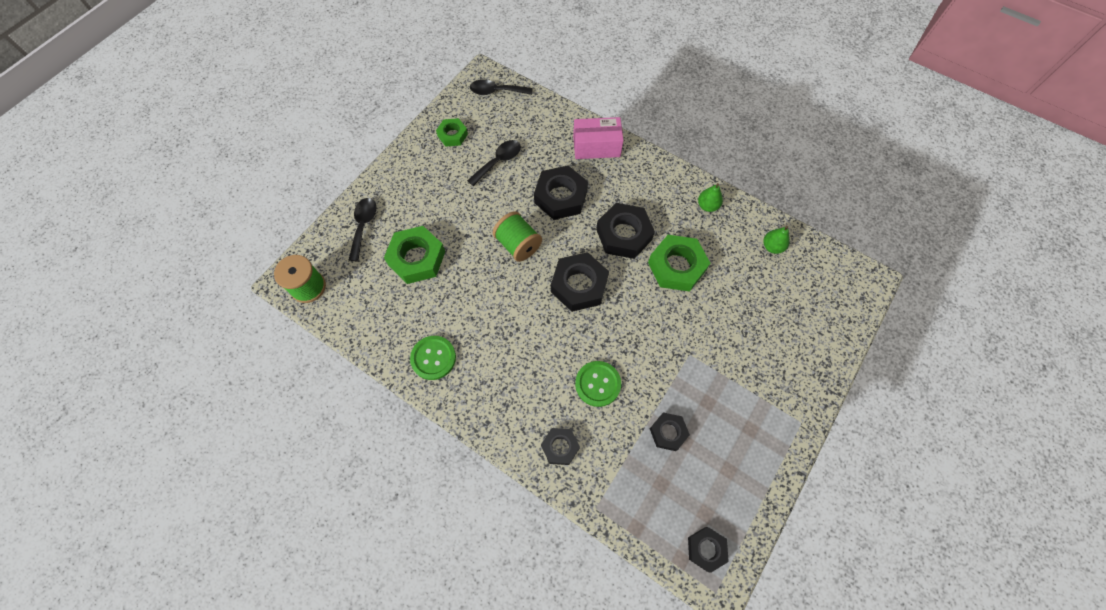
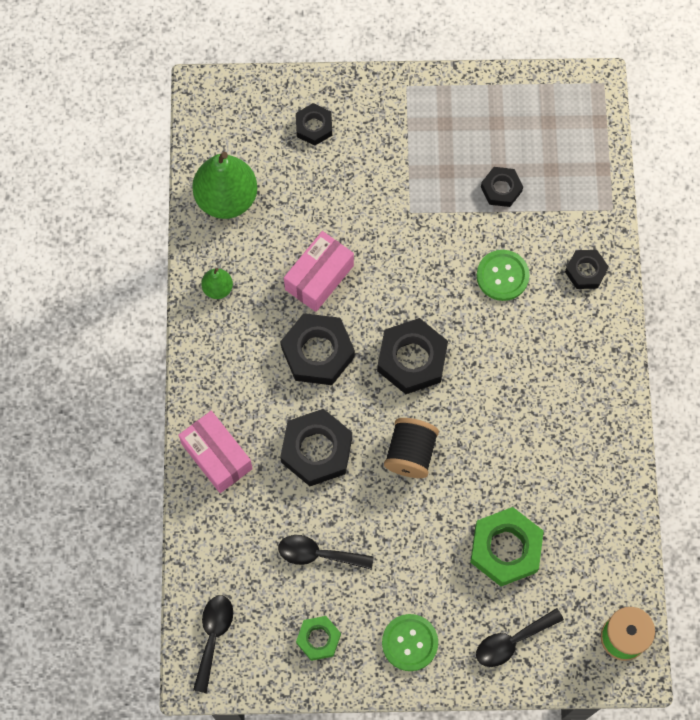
camera: 125 degrees left, 5 degrees up
green button [410,336,456,380] -> green button moved to [382,614,438,671]
black spoon [470,79,533,95] -> black spoon turned 135 degrees counterclockwise [193,596,233,693]
green spool [493,211,542,262] -> black spool [384,418,439,478]
green nut [648,235,710,292] -> pink box [284,231,354,312]
black nut [688,527,729,573] -> black nut moved to [296,103,332,146]
green pear [763,226,790,254] -> green pear [192,152,257,219], size x2.08

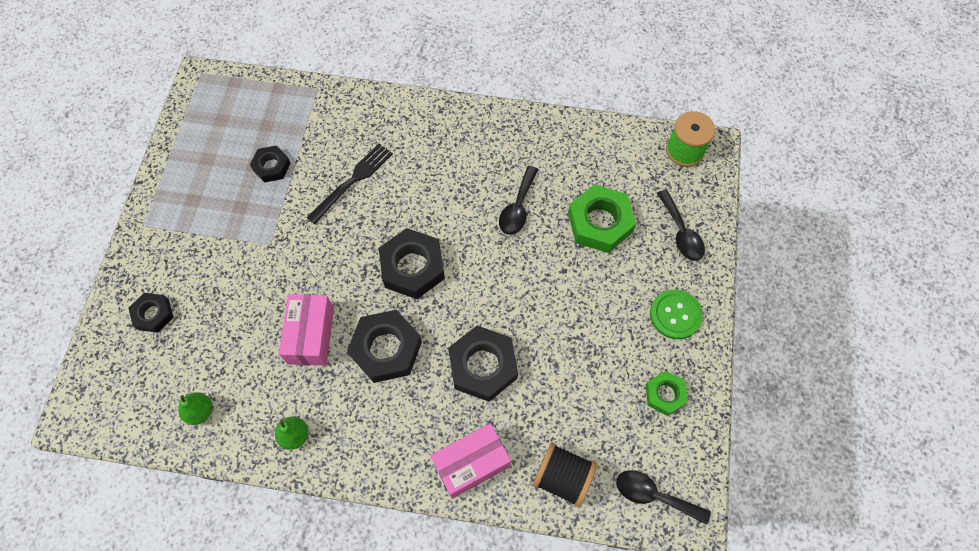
camera: 80 degrees left, 5 degrees down
green pear [192,152,257,219] -> green pear [178,392,212,425], size x0.48
black spoon [278,535,374,569] -> black spoon moved to [499,166,538,235]
pink box [284,231,354,312] -> pink box turned 45 degrees clockwise [279,294,334,366]
black spool [384,418,439,478] -> black spool moved to [533,442,597,507]
green button [477,250,530,301] -> black fork [307,143,393,224]
black nut [565,250,609,289] -> none

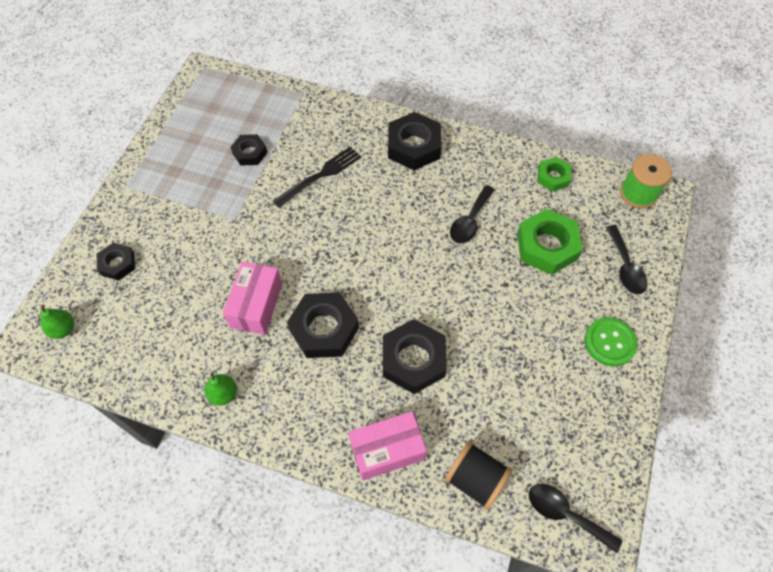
camera: 10 degrees right, 5 degrees down
green pear [178,392,212,425] -> green pear moved to [41,305,74,339]
black nut [379,228,445,299] -> black nut moved to [388,112,441,170]
green nut [646,371,688,416] -> green nut moved to [537,157,572,192]

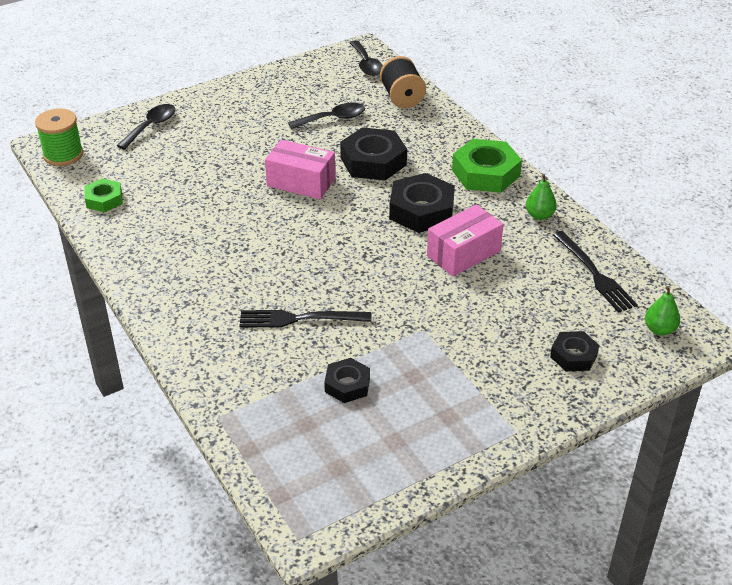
camera: 140 degrees left, 20 degrees down
pink box [349,411,427,480] -> pink box moved to [265,140,335,199]
black nut [388,112,441,170] -> none
black spoon [450,185,495,243] -> black spoon moved to [288,103,365,129]
green nut [517,209,583,275] -> green nut moved to [452,139,522,193]
green button [585,317,637,366] -> none
none -> black fork [553,231,638,313]

